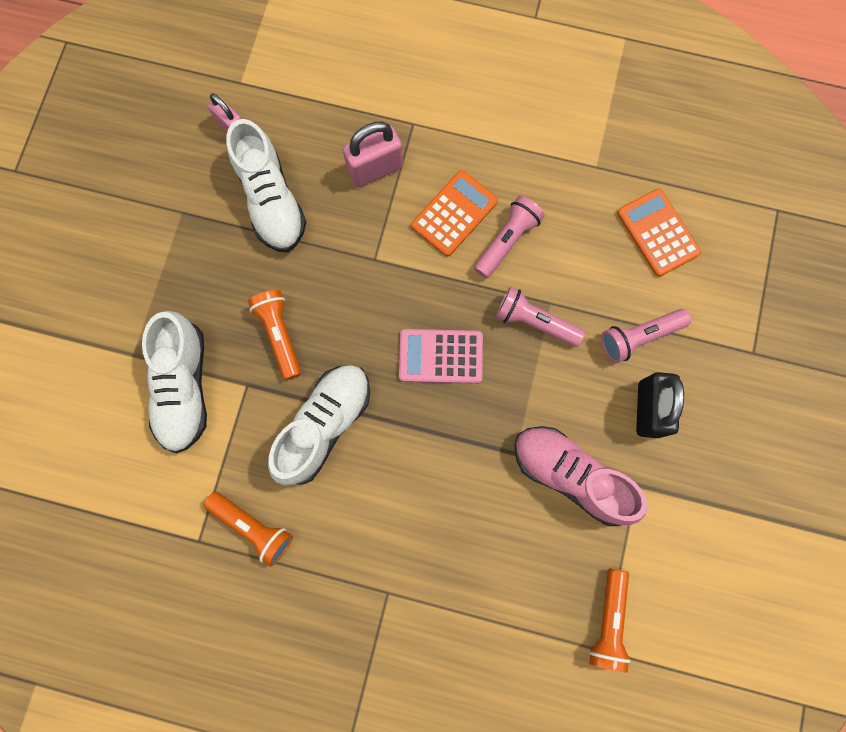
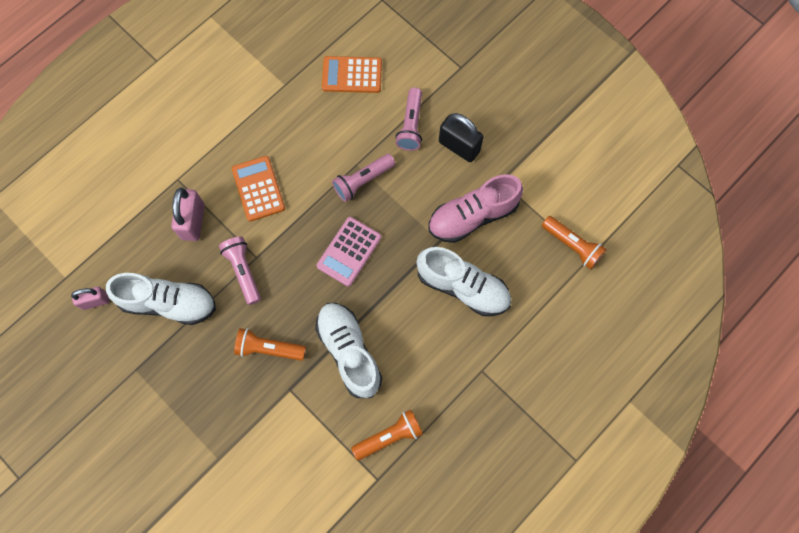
camera: 60 degrees left, 5 degrees down
white shoe [142,311,207,453] -> white shoe moved to [416,247,511,316]
pink flashlight [474,196,545,278] -> pink flashlight moved to [219,237,261,305]

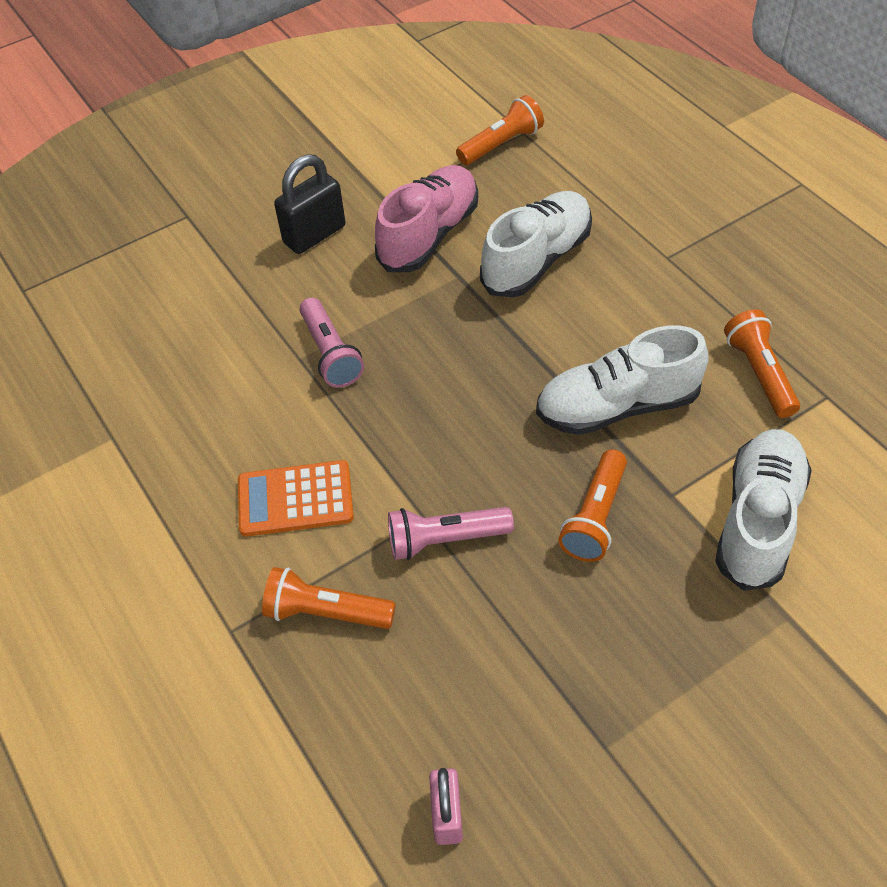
camera: 75 degrees left, 20 degrees down
white shoe [106,273,216,325] -> white shoe moved to [715,429,812,591]
pink padlock [171,188,204,241] -> orange flashlight [262,567,396,629]
pink calculator [316,217,381,286] -> none
orange calculator [322,56,382,93] -> none
pink flashlight [395,88,422,151] -> none
pink shoe [429,174,523,243] -> pink shoe turned 135 degrees counterclockwise [375,165,478,272]

